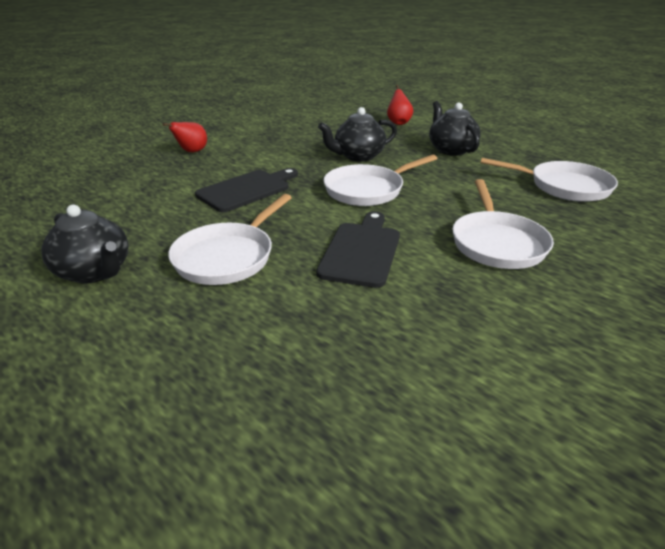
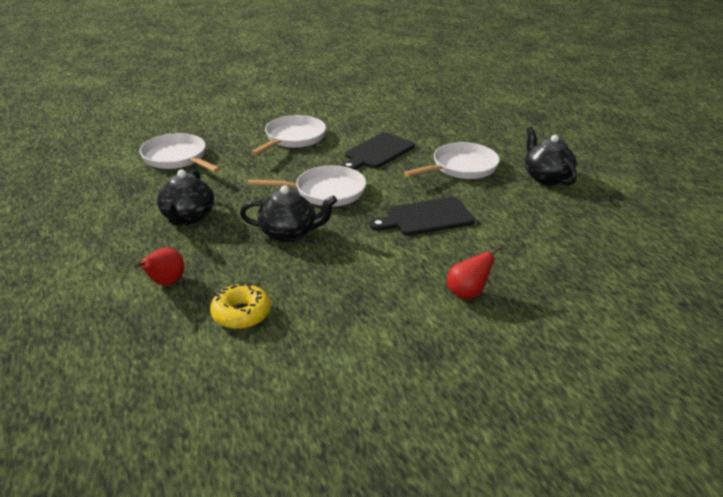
camera: 155 degrees left, 0 degrees up
none -> yellow donut [210,284,271,329]

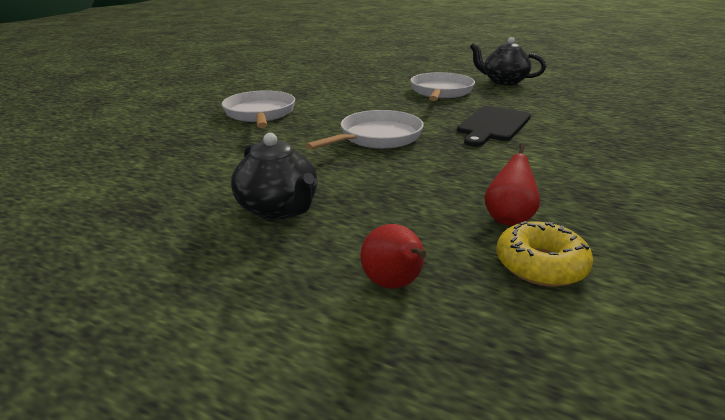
camera: 40 degrees left, 5 degrees down
white pan [139,133,221,172] -> none
black teapot [240,185,337,242] -> none
black cutting board [341,132,415,170] -> none
red pear [447,246,502,299] -> red pear moved to [484,143,540,226]

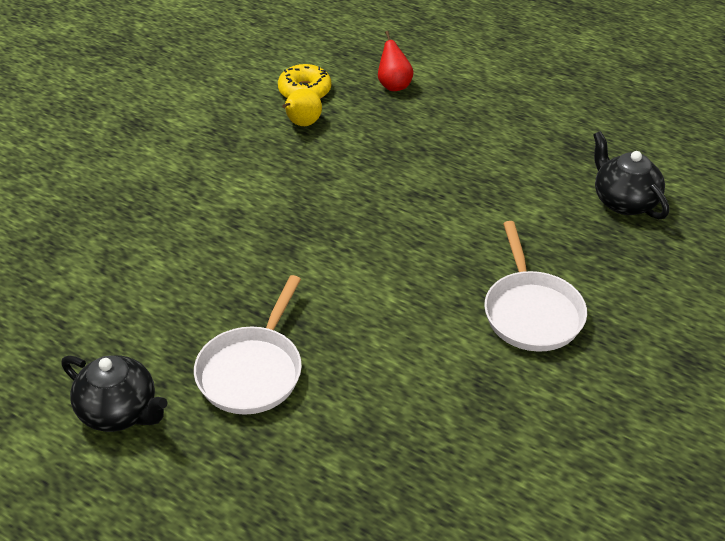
camera: 175 degrees left, 15 degrees up
black teapot [231,133,317,220] -> black teapot moved to [593,131,669,220]
white pan [305,110,424,150] -> none
black cutting board [457,106,531,147] -> none
red pear [484,143,540,226] -> yellow pear [282,89,322,126]

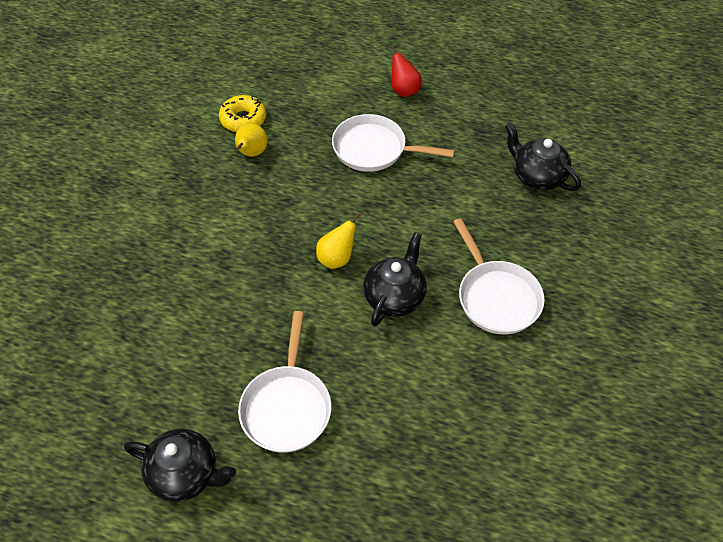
camera: 15 degrees left, 10 degrees up
red pear [378,31,414,91] -> red pear moved to [390,45,422,97]
none -> yellow pear [316,213,360,269]
none -> white pan [332,114,455,172]
none -> black teapot [363,232,427,327]

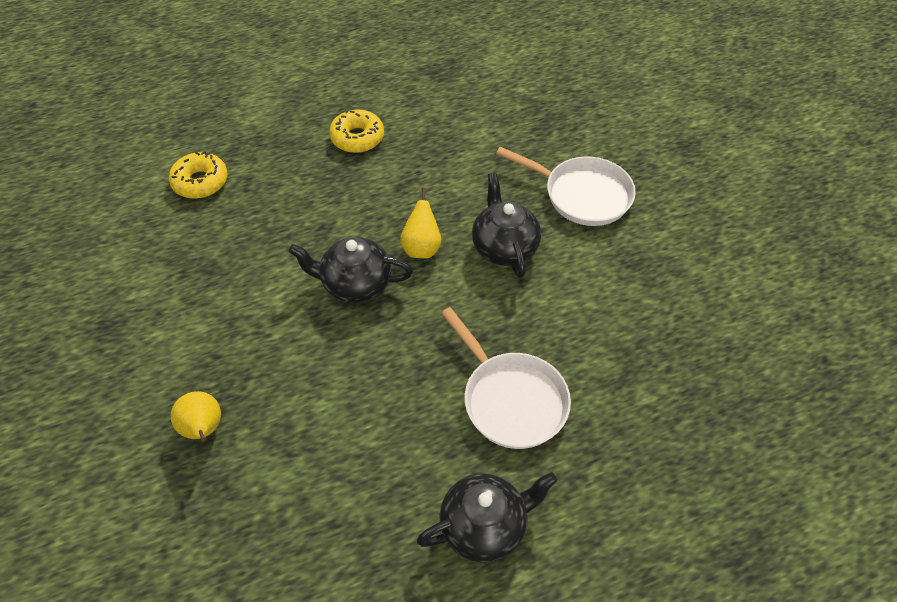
camera: 40 degrees left, 0 degrees up
yellow pear [235,123,267,157] -> yellow pear moved to [171,391,221,442]
white pan [332,114,455,172] -> yellow donut [329,109,384,153]
red pear [390,45,422,97] -> none
black teapot [505,123,581,191] -> black teapot moved to [289,237,413,303]

